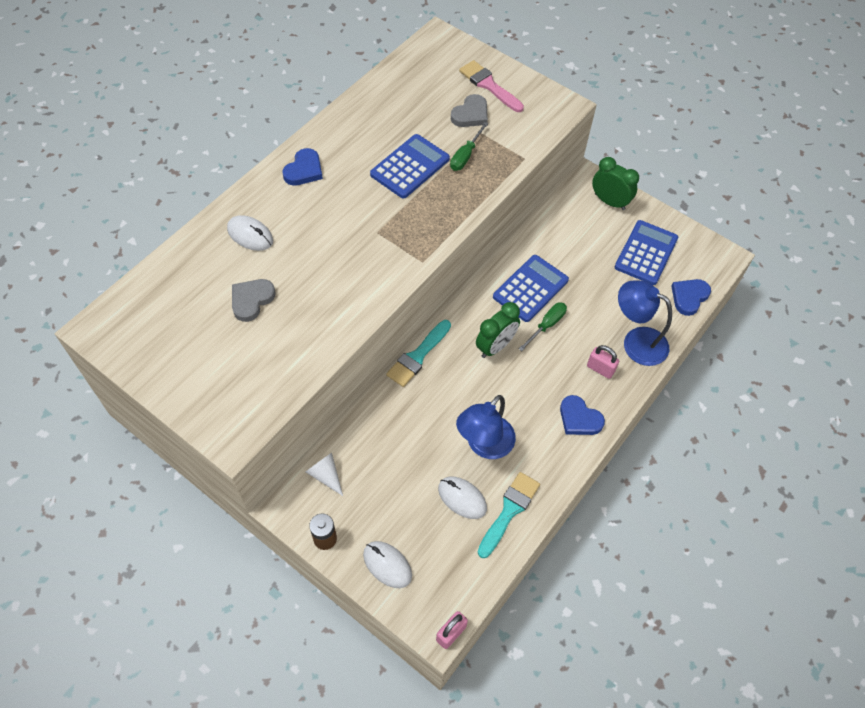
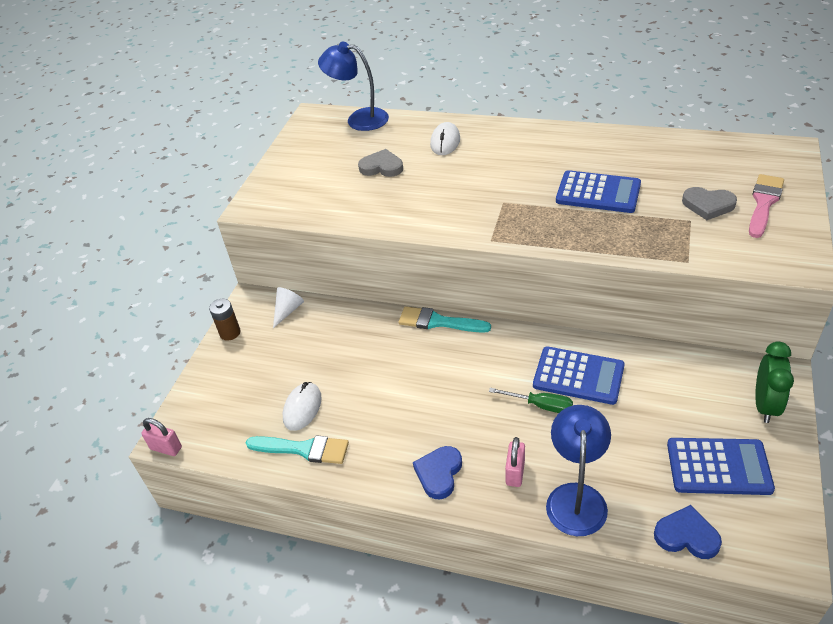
camera: 75 degrees right, 15 degrees down
blue heart [283,148,323,186] -> none
white mouse [363,541,412,588] -> none
green screwdriver [450,122,488,171] -> none
blue lamp [456,395,516,459] -> blue lamp moved to [318,42,389,131]
green clock [476,302,520,358] -> none

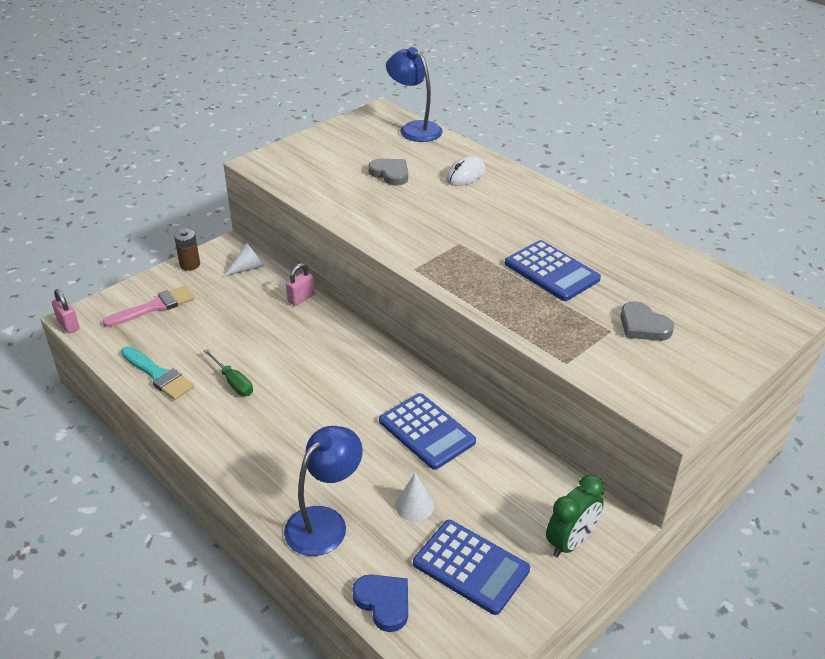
camera: 25 degrees right, 5 degrees down
white mouse [283,382,322,431] -> none
turquoise brush [399,306,491,333] -> none
blue heart [413,446,462,500] -> none
green screwdriver [489,388,573,413] -> green screwdriver moved to [204,349,253,396]
pink padlock [505,437,525,487] -> pink padlock moved to [286,263,315,306]
pink brush [749,174,784,238] -> pink brush moved to [102,285,195,327]
none -> white cone [395,473,434,521]

